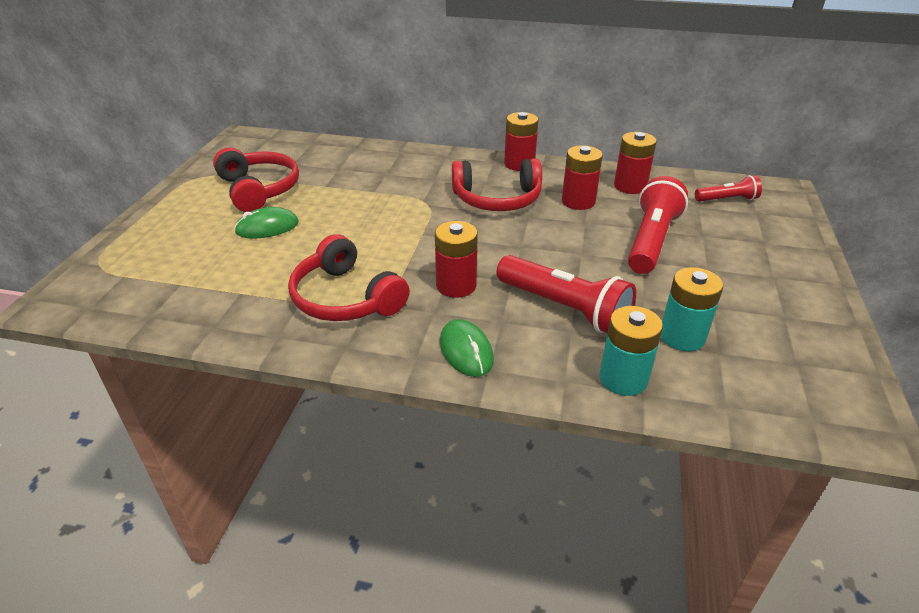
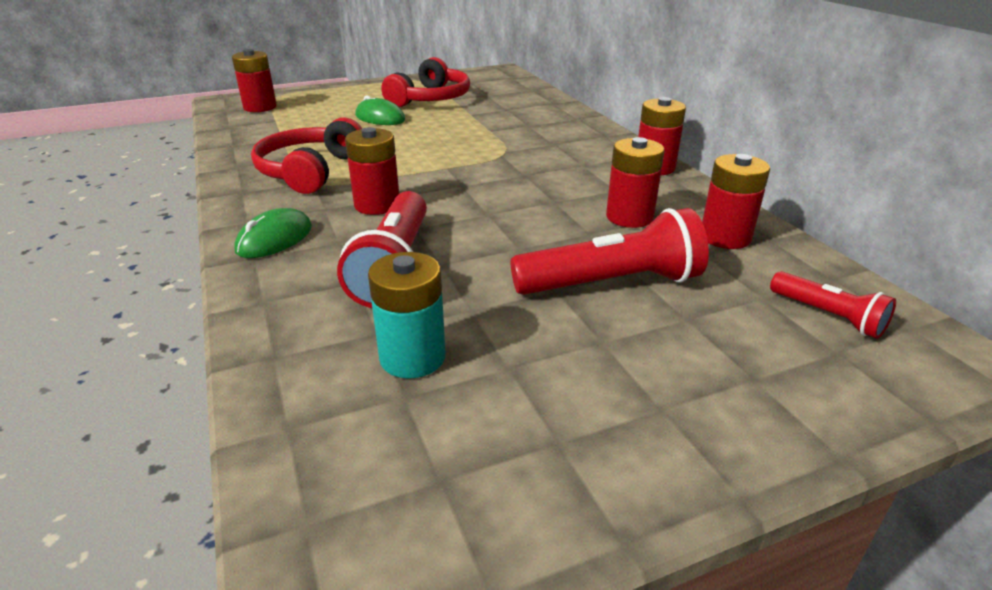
camera: 55 degrees right, 5 degrees down
red headphones [452,159,542,211] -> none
turquoise battery [599,306,663,396] -> none
none -> red battery [232,49,277,112]

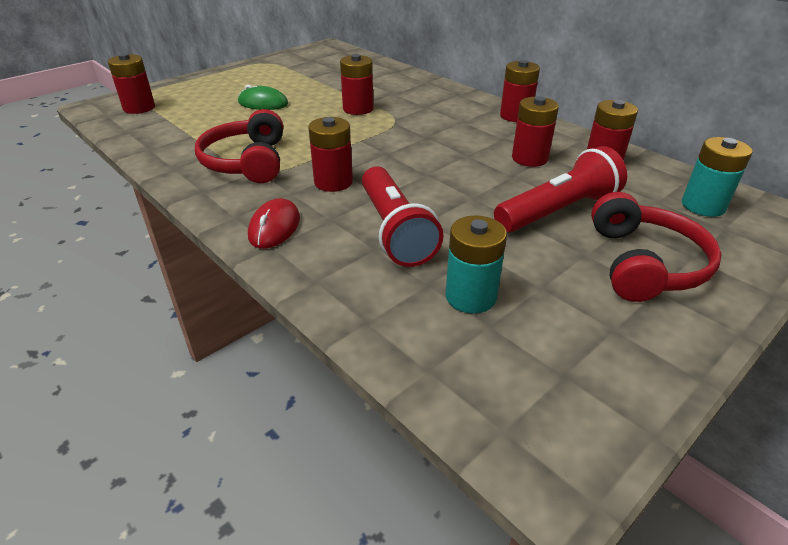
camera: 20 degrees left, 5 degrees up
green mouse [234,208,312,258] -> red mouse [248,198,300,249]
red headphones [381,57,470,108] -> red headphones moved to [591,192,722,302]
red flashlight [770,271,896,339] -> turquoise battery [682,137,753,217]
none -> red battery [340,54,373,115]

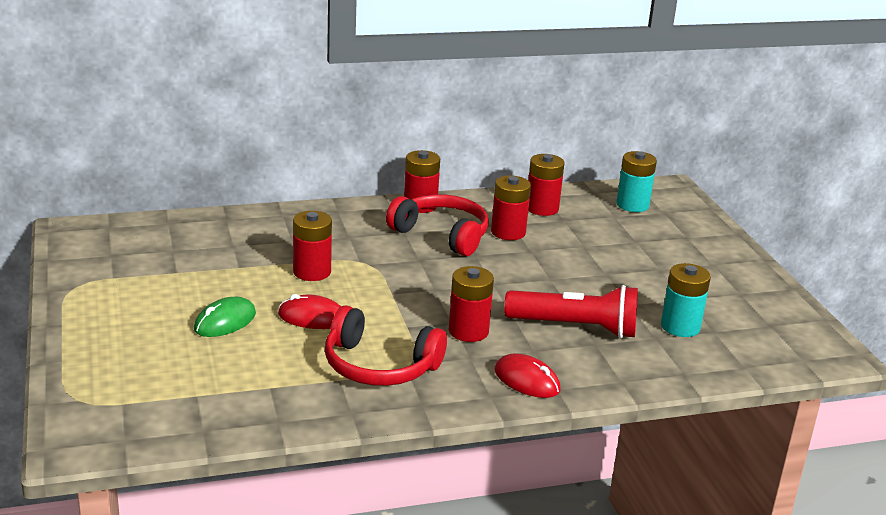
camera: 65 degrees left, 10 degrees down
red battery [108,53,155,114] -> none
red flashlight [494,146,627,232] -> none
red headphones [591,192,722,302] -> red headphones moved to [386,194,489,256]
none -> red mouse [278,294,341,329]

